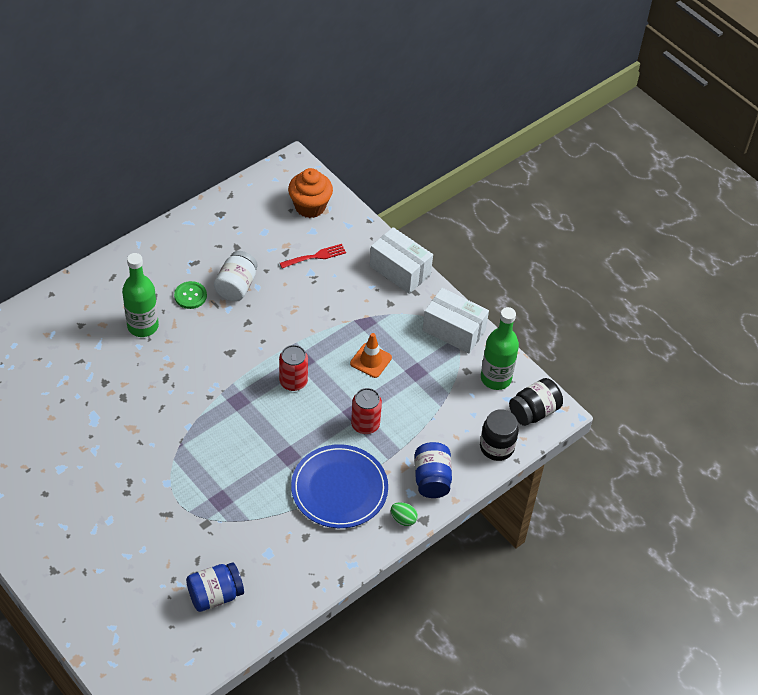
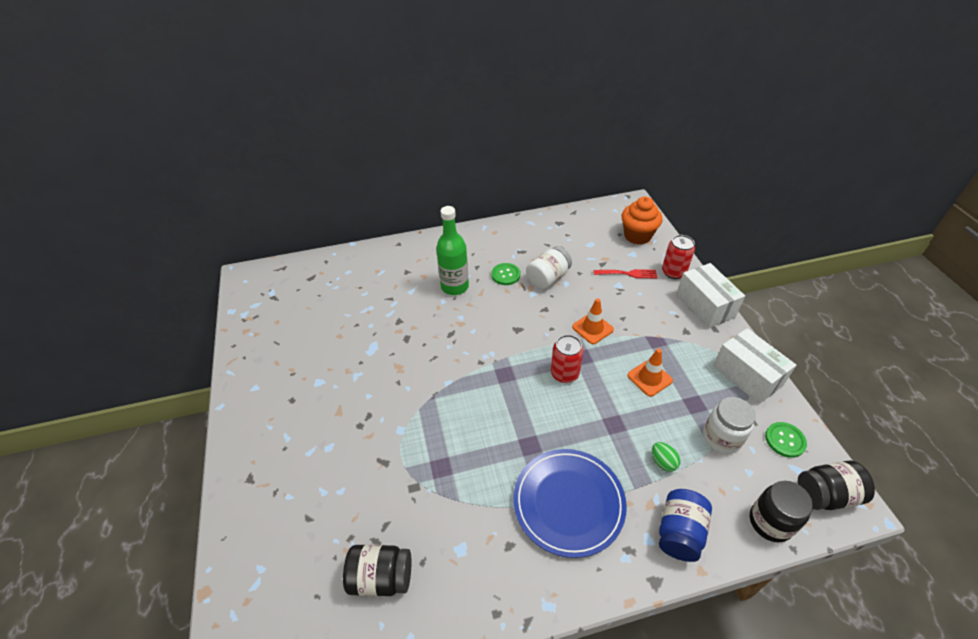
camera: 30 degrees right, 5 degrees down
blue jar [186,563,244,612] -> black jar [343,545,411,596]
red can [351,388,382,434] -> red can moved to [662,235,695,279]
green egg [391,502,418,526] -> green egg moved to [652,442,681,472]
green bottle [481,307,519,390] -> green button [765,422,807,458]
none -> orange traffic cone [572,298,614,344]
none -> white jar [703,397,756,454]

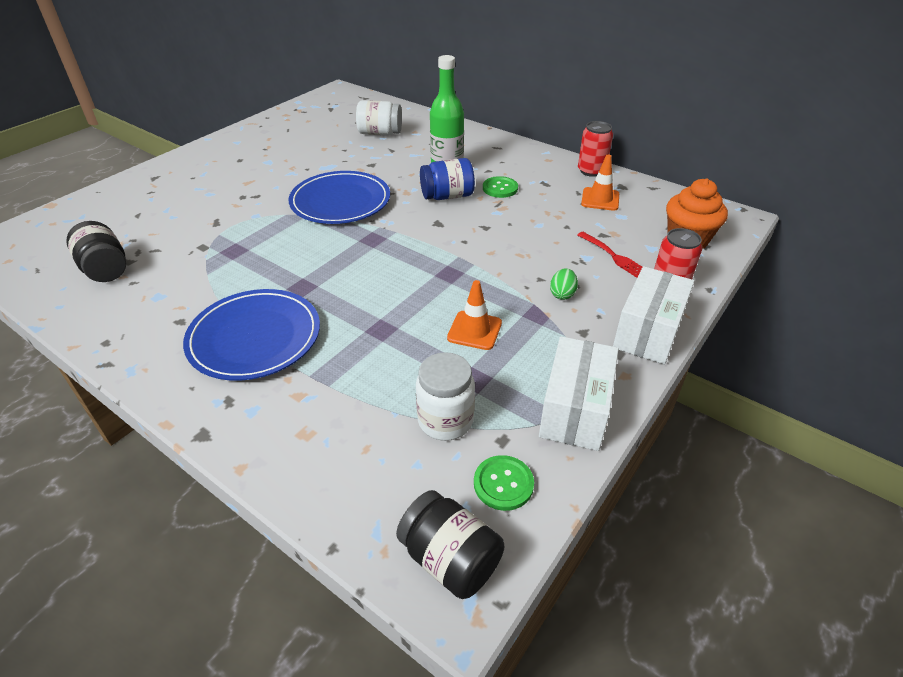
camera: 50 degrees right, 5 degrees down
white jar [526,246,572,289] -> white jar moved to [356,100,402,135]
red can [551,335,584,383] -> red can moved to [578,121,613,177]
orange traffic cone [572,298,614,344] -> orange traffic cone moved to [581,155,619,211]
green egg [652,442,681,472] -> green egg moved to [550,268,578,300]
blue jar [659,489,712,562] -> blue jar moved to [420,158,475,200]
black jar [750,481,813,542] -> none
none -> blue plate [289,171,390,224]

